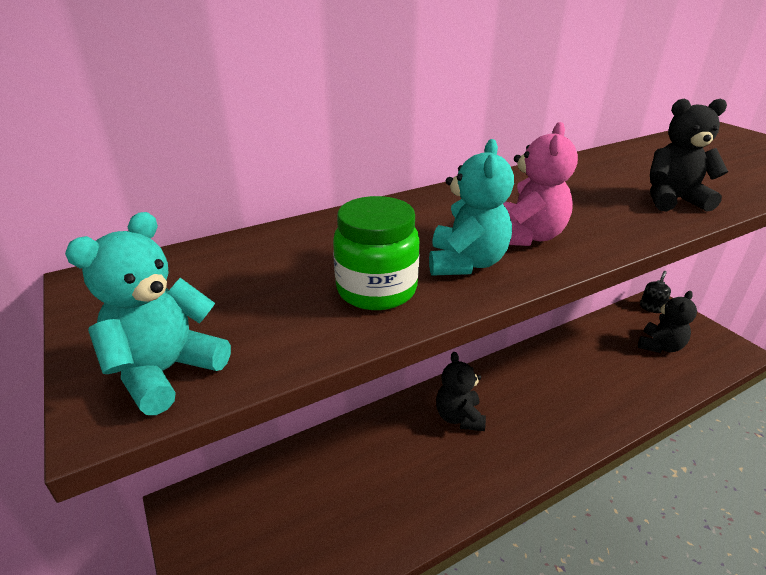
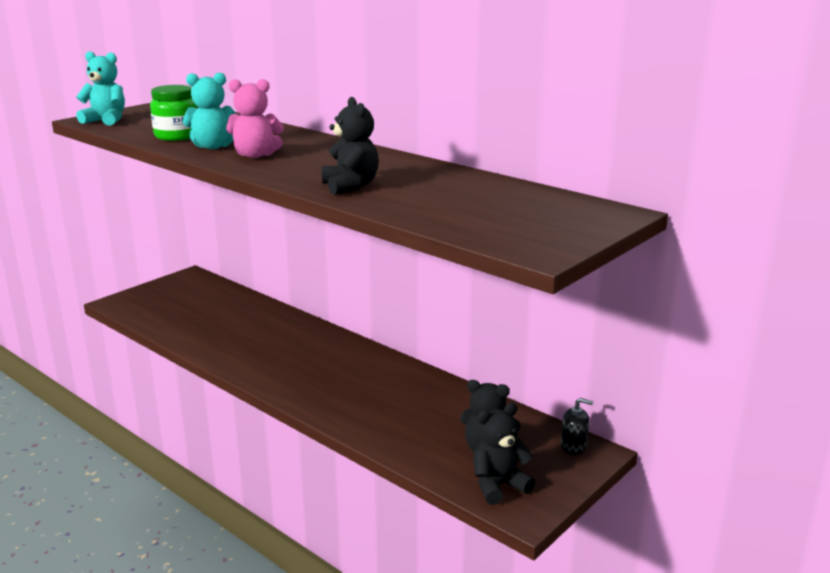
camera: 70 degrees right, 10 degrees down
black teddy bear [436,352,486,431] -> black teddy bear moved to [473,403,535,505]

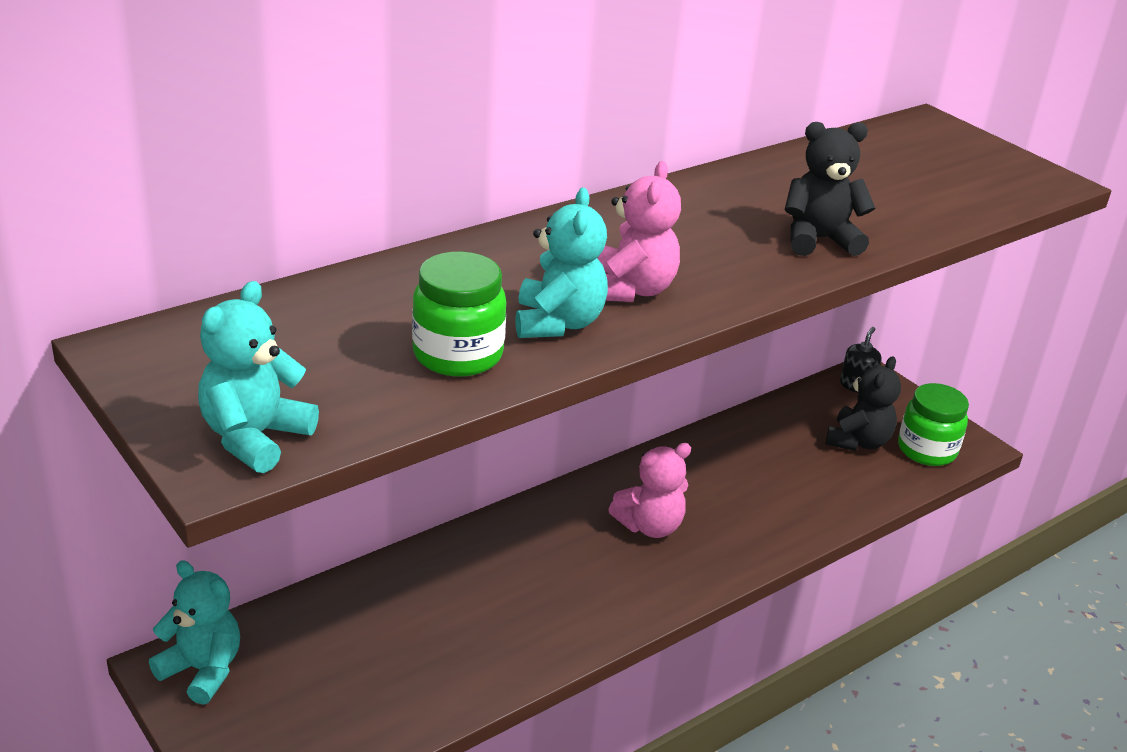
camera: 80 degrees left, 10 degrees up
black teddy bear [473,403,535,505] -> green jar [898,383,969,466]
none -> turquoise teddy bear [149,560,240,705]
none -> pink teddy bear [608,443,691,538]

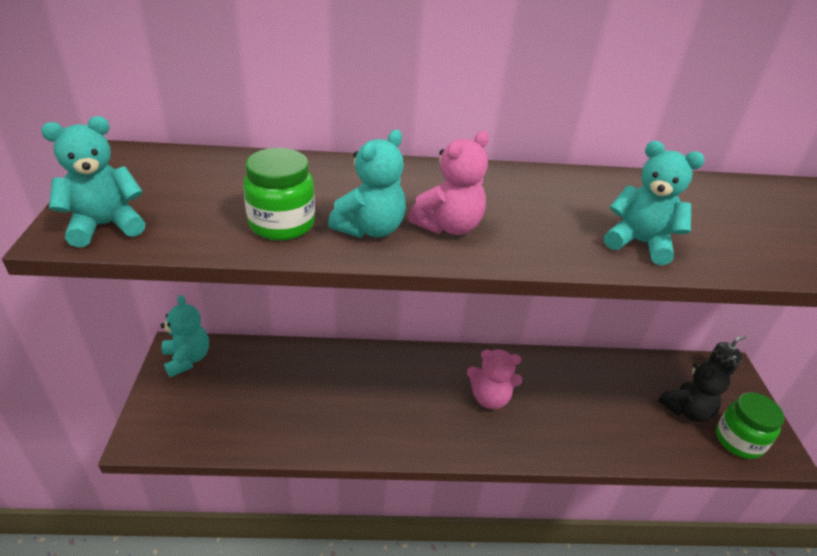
camera: 35 degrees right, 5 degrees up
black teddy bear [785,122,875,256] -> turquoise teddy bear [604,141,705,266]

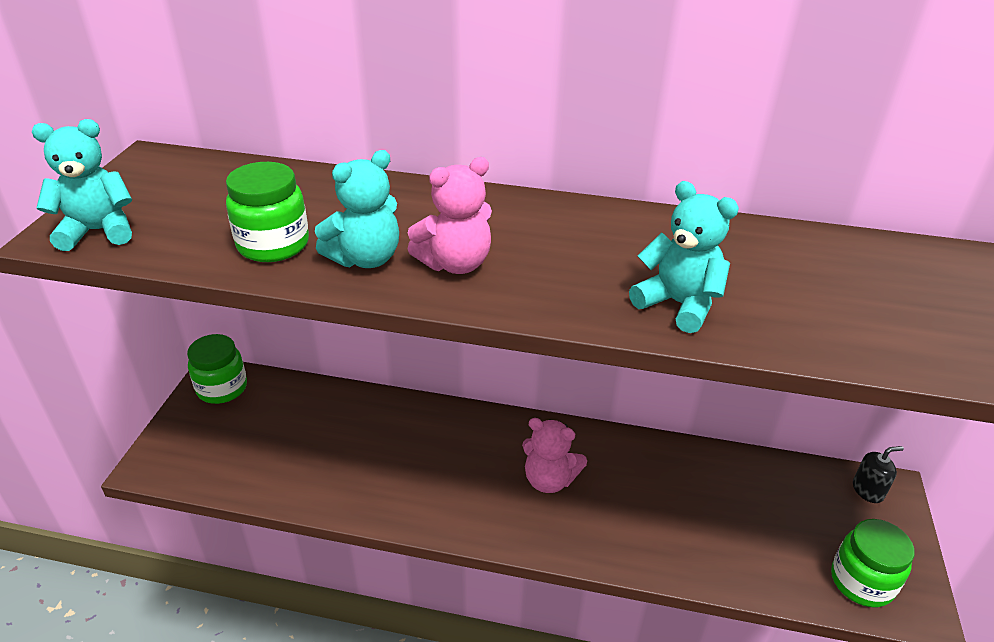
camera: 15 degrees right, 0 degrees up
turquoise teddy bear [160,295,209,377] -> green jar [187,334,247,404]
black teddy bear [658,361,734,422] -> none

